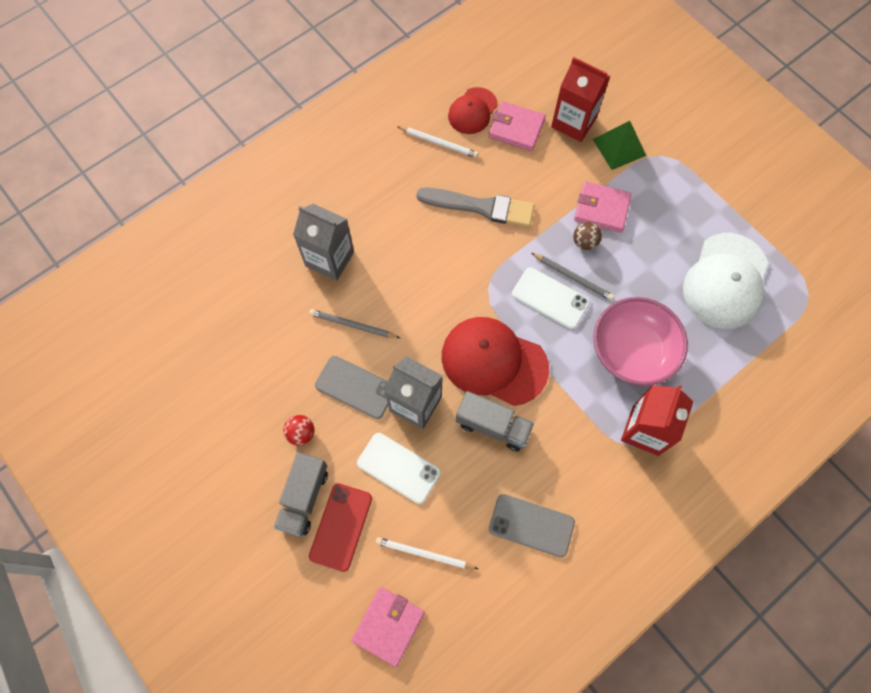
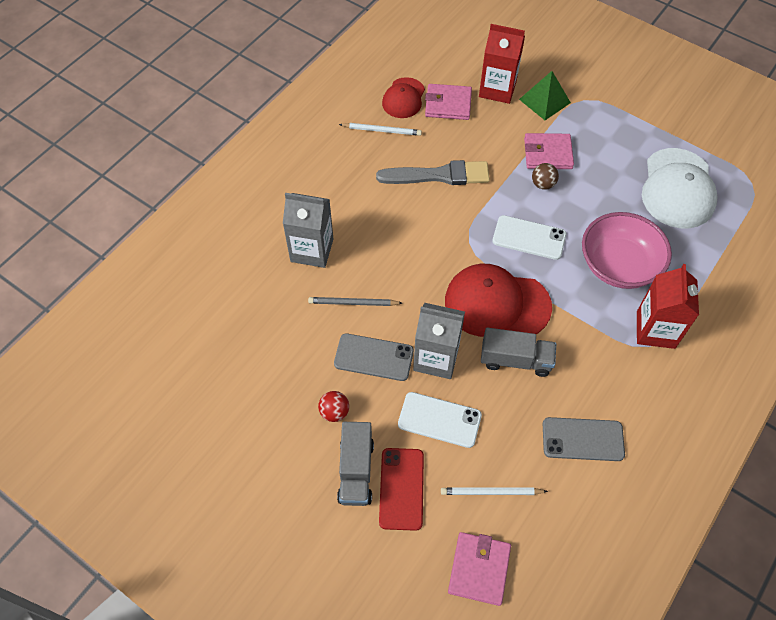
camera: 15 degrees left, 10 degrees down
grey pencil [532,253,614,301] -> none

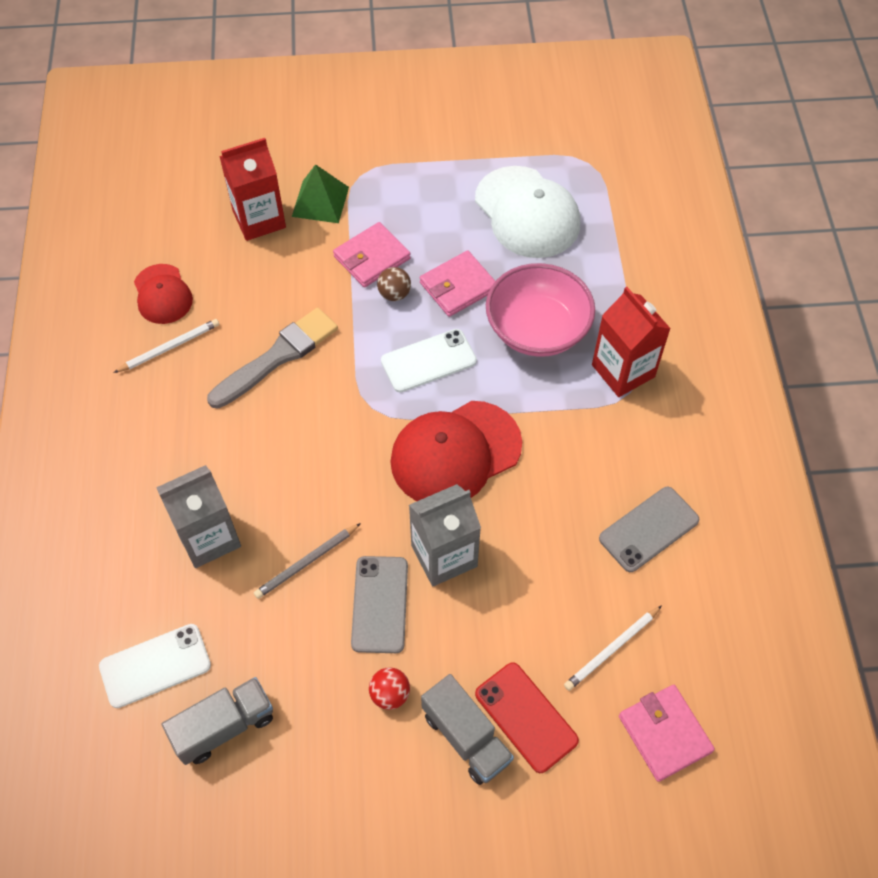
camera: 40 degrees left, 0 degrees up
grey phone [334,333,414,381] -> grey phone turned 60 degrees counterclockwise [351,556,408,653]
white phone [398,392,482,448] -> white phone moved to [99,624,211,708]
pink wallet [425,84,472,120] -> pink wallet moved to [420,251,495,317]
grey truck [481,328,556,377] -> grey truck moved to [162,677,273,765]

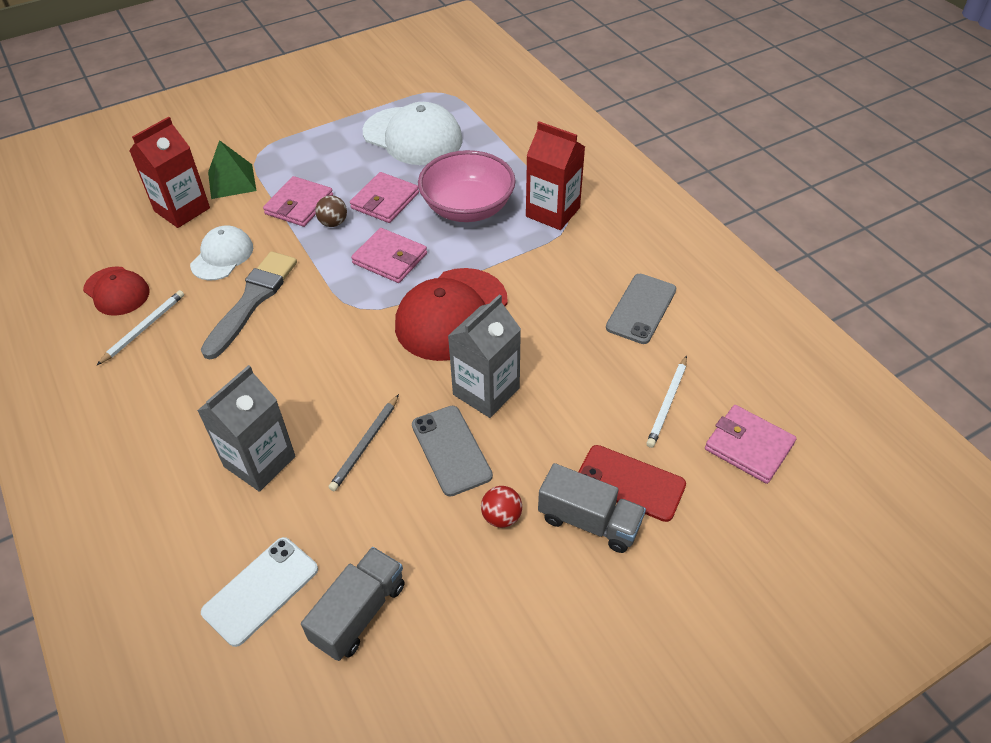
camera: 25 degrees left, 10 degrees down
white phone [381,329,477,392] -> pink wallet [351,228,427,283]
none -> white cap [190,225,253,280]

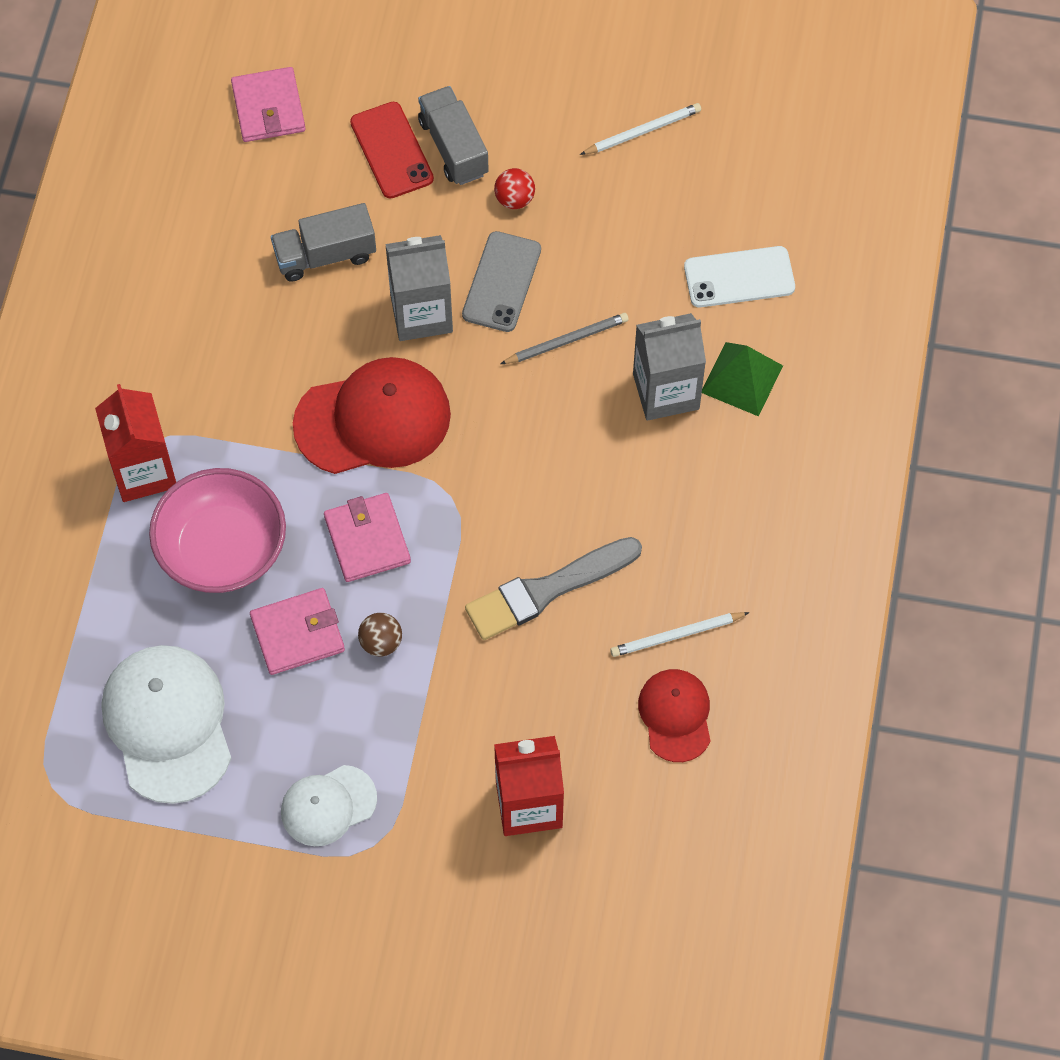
camera: 140 degrees left, 15 degrees up
white cap [190,225,253,280] -> white cap moved to [281,765,377,846]
green pyramid [208,140,256,199] -> green pyramid moved to [702,342,783,416]
pink wallet [263,176,333,227] -> none
grey truck [301,547,405,661] -> grey truck moved to [271,203,376,282]
grey phone [606,274,676,344] -> none
white pencil [646,355,687,448] -> white pencil moved to [580,103,701,155]

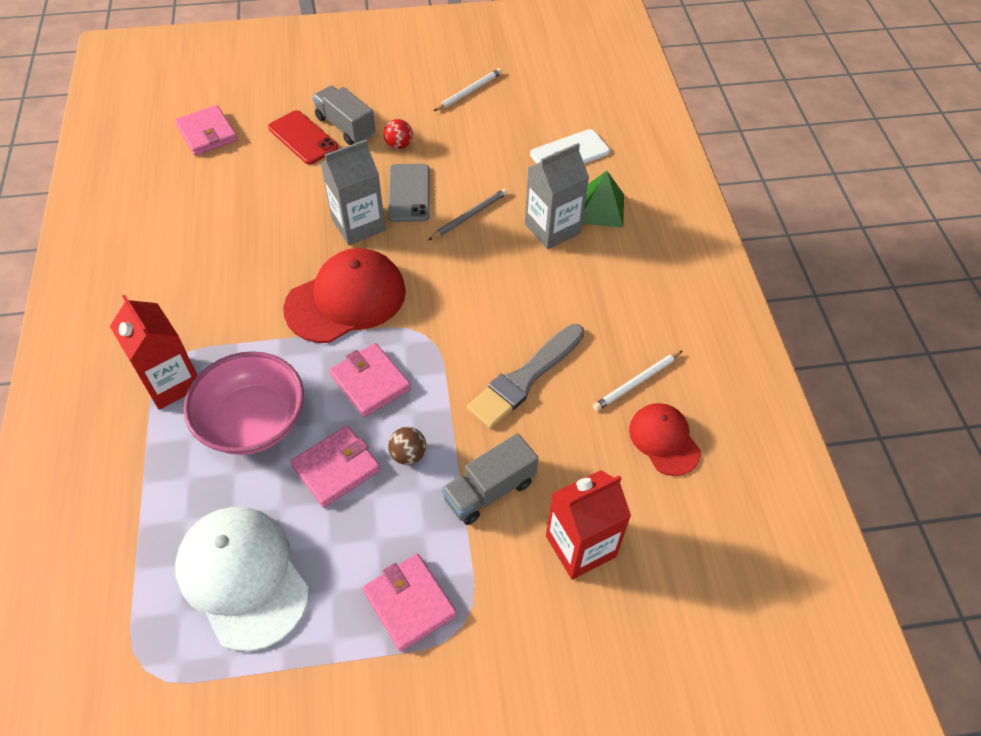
camera: 20 degrees left, 10 degrees down
grey truck [271,203,376,282] -> grey truck moved to [442,433,539,525]
white cap [281,765,377,846] -> pink wallet [362,554,457,652]

